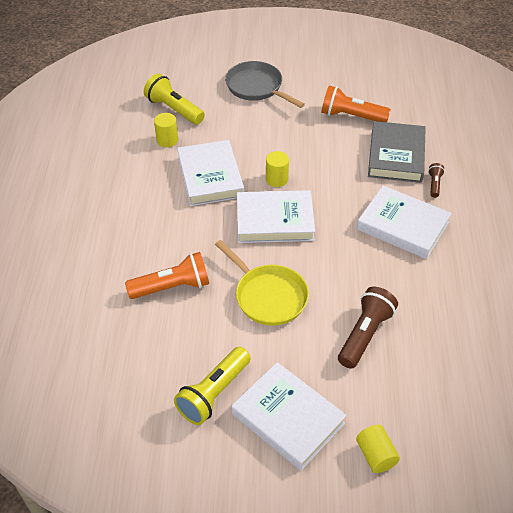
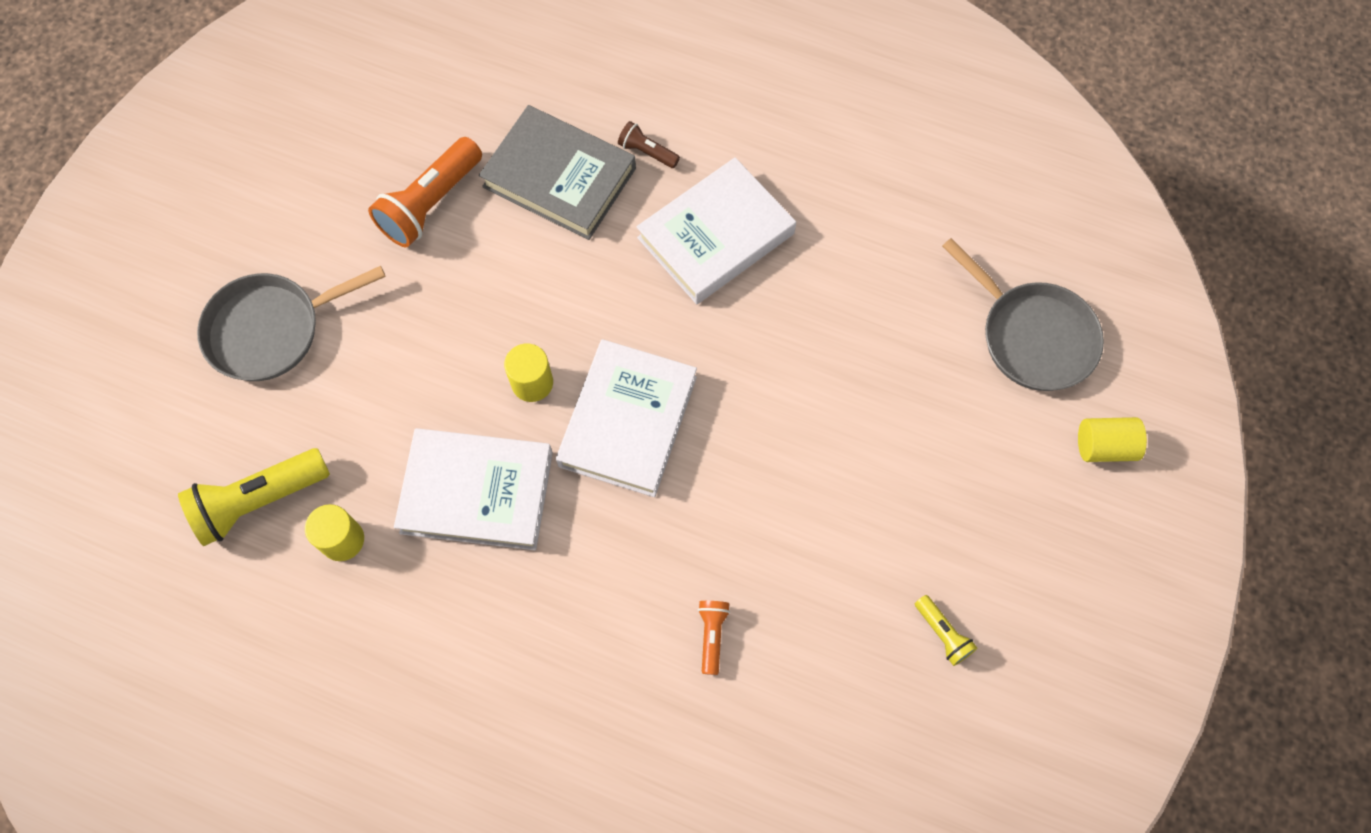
camera: 70 degrees left, 20 degrees up
orange flashlight [125,252,209,299] -> orange flashlight [698,601,730,675], size x0.50
yellow flashlight [174,347,251,425] -> yellow flashlight [915,595,977,666], size x0.50
yellow pan [215,240,309,326] -> none
white book [231,362,347,471] -> none
brown flashlight [338,286,398,369] -> none
none -> grey pan [942,238,1104,391]

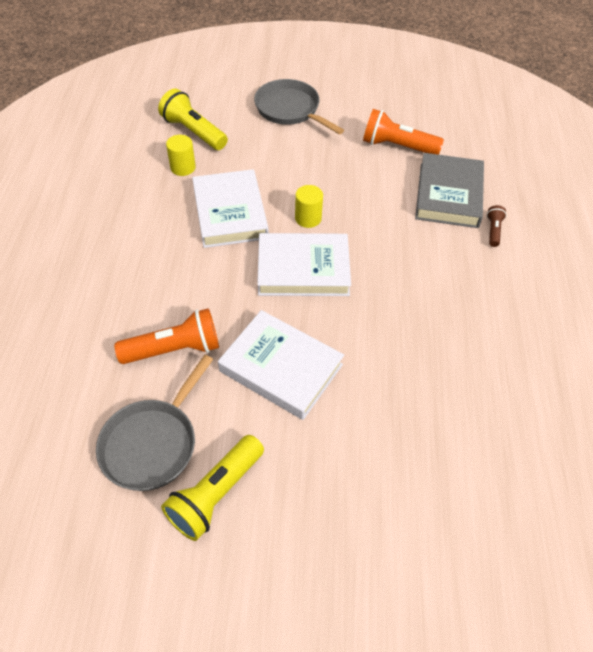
camera: 70 degrees right, 15 degrees down
white book [637,157,796,304] -> white book moved to [218,310,344,420]
orange flashlight [698,601,730,675] -> orange flashlight [114,308,219,364], size x1.99
yellow flashlight [915,595,977,666] -> yellow flashlight [161,435,264,541], size x1.99
grey pan [942,238,1104,391] -> grey pan moved to [96,355,213,491]
yellow cylinder [1078,417,1147,462] -> none

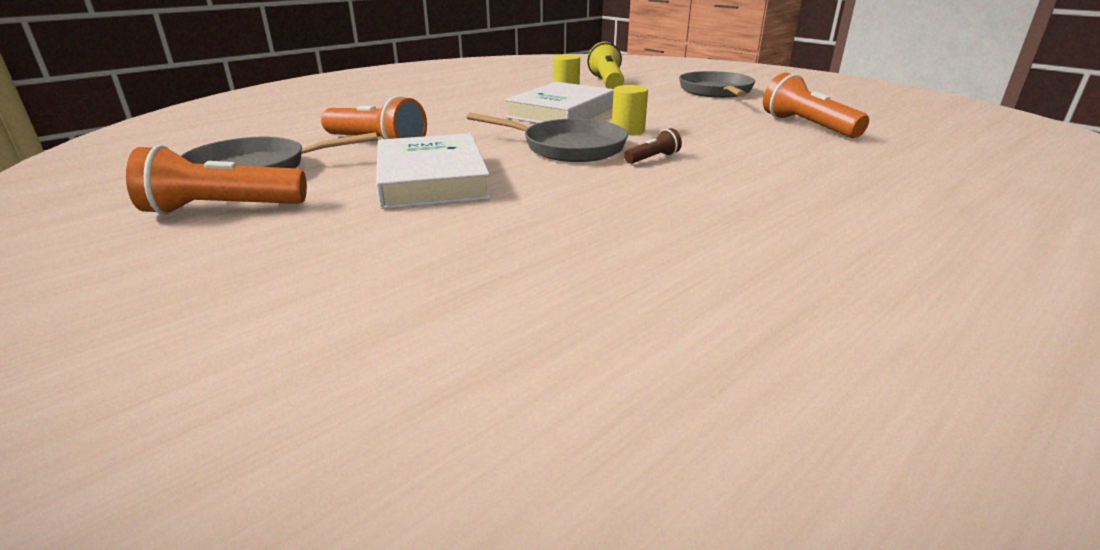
camera: 45 degrees right, 25 degrees down
yellow flashlight [161,435,264,541] -> orange flashlight [126,145,307,215]
white book [257,233,351,296] -> grey pan [467,113,628,162]
grey book [415,153,484,228] -> none
brown flashlight [487,205,507,247] -> brown flashlight moved to [624,128,682,164]

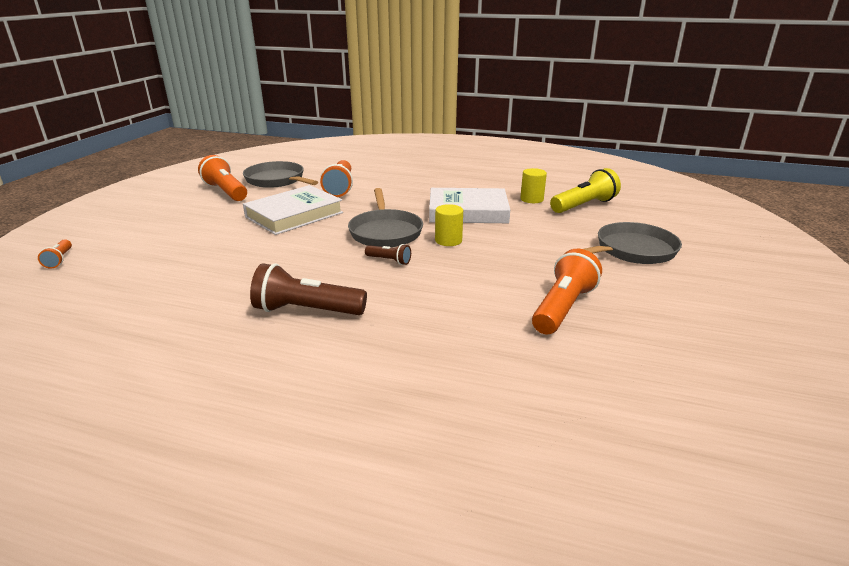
camera: 60 degrees right, 0 degrees up
none -> orange flashlight [38,239,72,269]
none -> brown flashlight [250,263,367,315]

